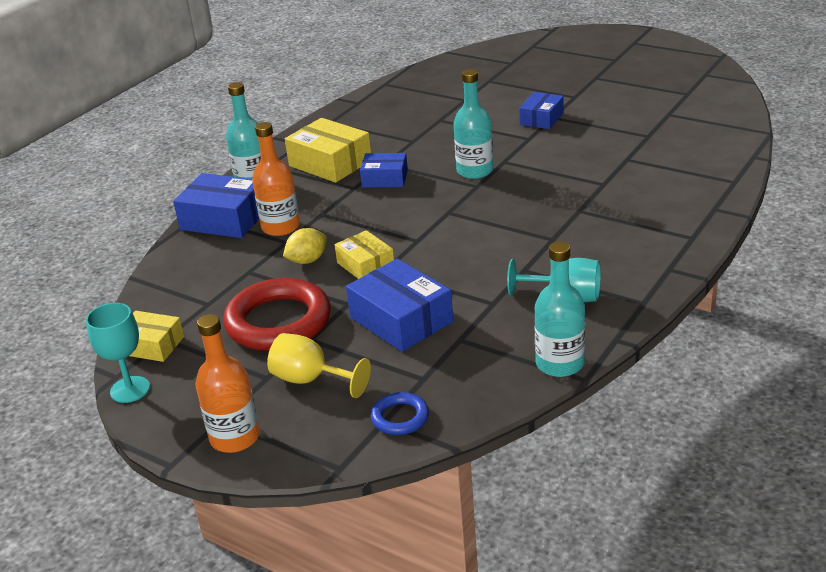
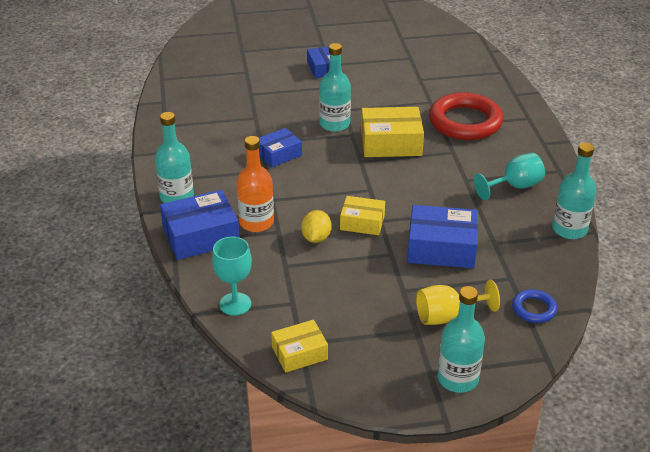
camera: 45 degrees left, 5 degrees up
turquoise goblet [86,303,150,403] -> turquoise goblet moved to [212,237,252,316]
orange bottle [196,314,260,453] -> turquoise bottle [437,286,485,393]
red ring [223,278,331,351] -> red ring moved to [429,92,503,140]
yellow box [285,118,371,183] -> yellow box moved to [361,107,424,157]

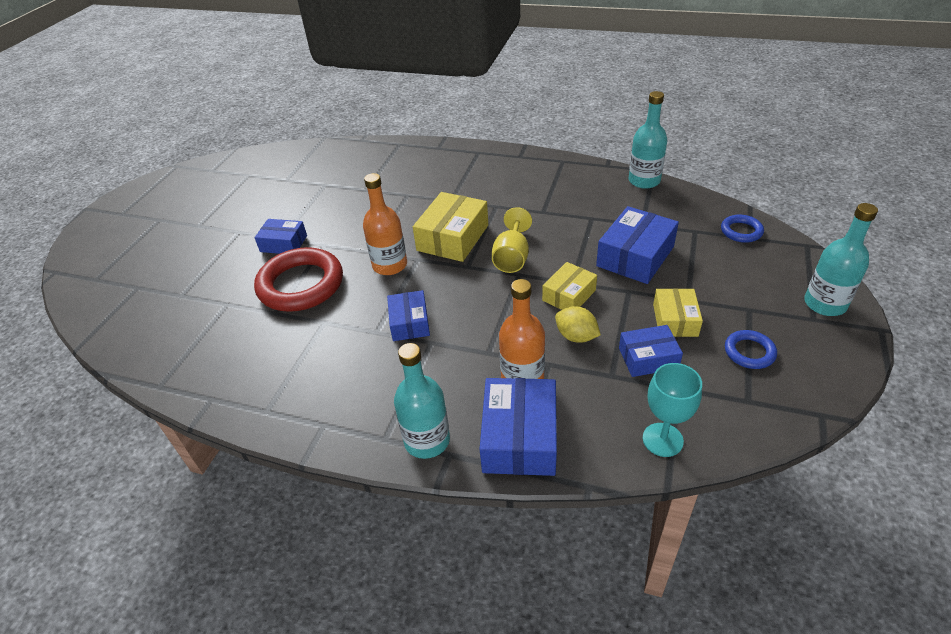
camera: 60 degrees left, 5 degrees up
yellow box [271,320,328,373] -> yellow box moved to [653,288,703,337]
turquoise bottle [319,43,351,132] -> orange bottle [363,173,407,275]
yellow goblet [416,280,500,325] -> yellow goblet moved to [492,207,532,273]
red ring [429,92,503,140] -> red ring moved to [254,247,343,312]
turquoise goblet [474,153,545,201] -> none
none -> blue box [619,325,683,377]
none -> blue ring [725,330,777,369]

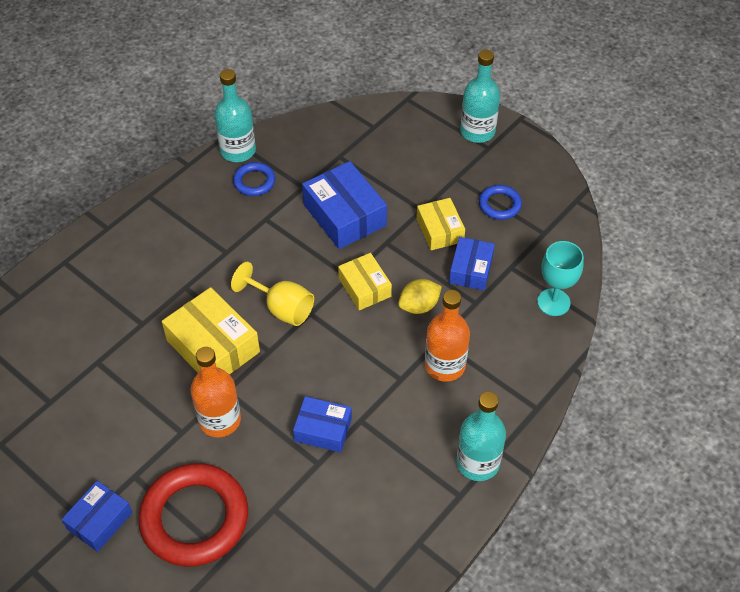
camera: 70 degrees left, 10 degrees up
blue box [480,378,557,476] -> none
yellow box [653,288,703,337] -> yellow box turned 45 degrees clockwise [417,198,465,250]
blue ring [721,214,764,243] -> blue ring moved to [233,162,275,196]

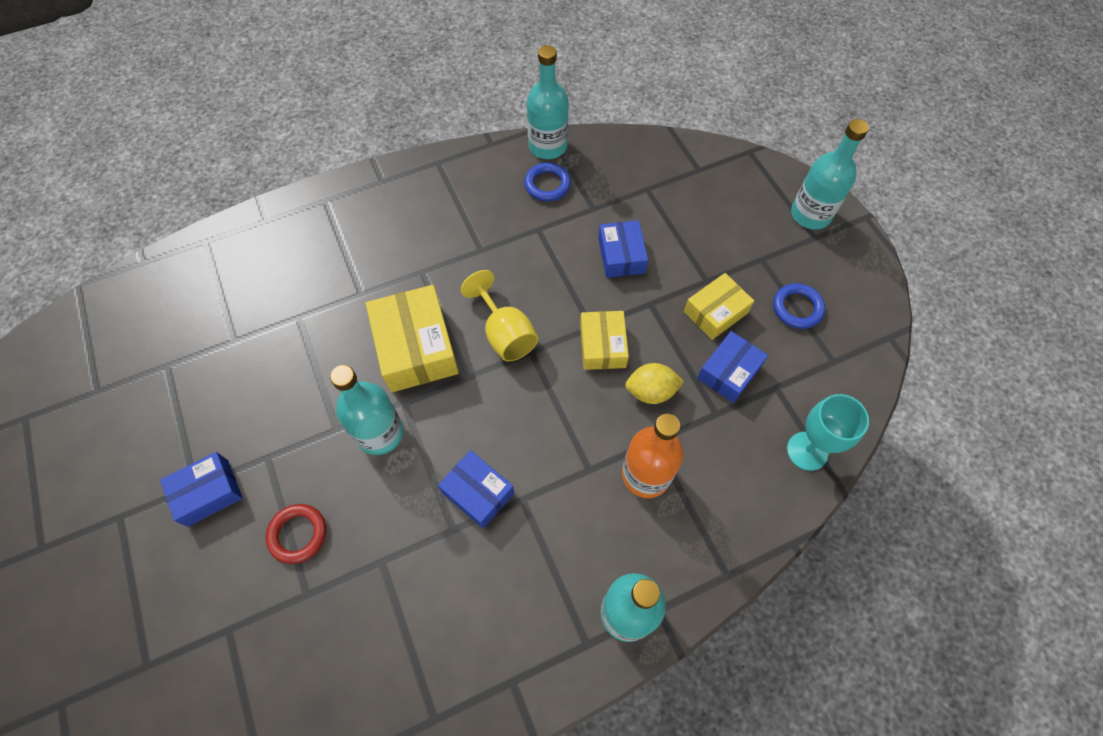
camera: 25 degrees right, 10 degrees up
red ring [138,463,248,567] -> red ring [266,504,326,564], size x0.48
orange bottle [191,347,241,437] -> turquoise bottle [330,365,404,455]
blue box [302,161,387,249] -> blue box [598,220,648,278], size x0.62
yellow box [417,198,465,250] -> yellow box turned 45 degrees clockwise [684,273,754,340]

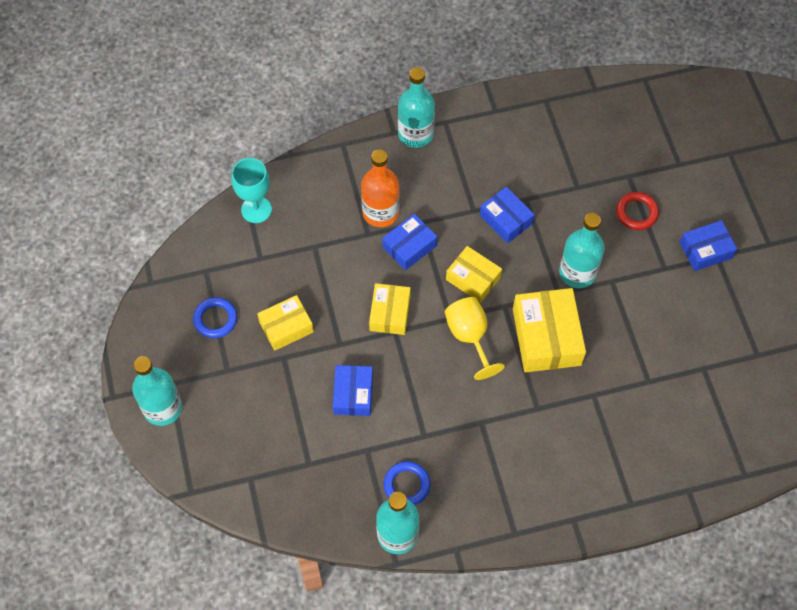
camera: 170 degrees left, 0 degrees up
yellow lemon [625,363,684,404] -> none
blue box [697,331,768,403] -> blue box moved to [382,214,437,270]
none -> yellow box [446,246,502,303]

